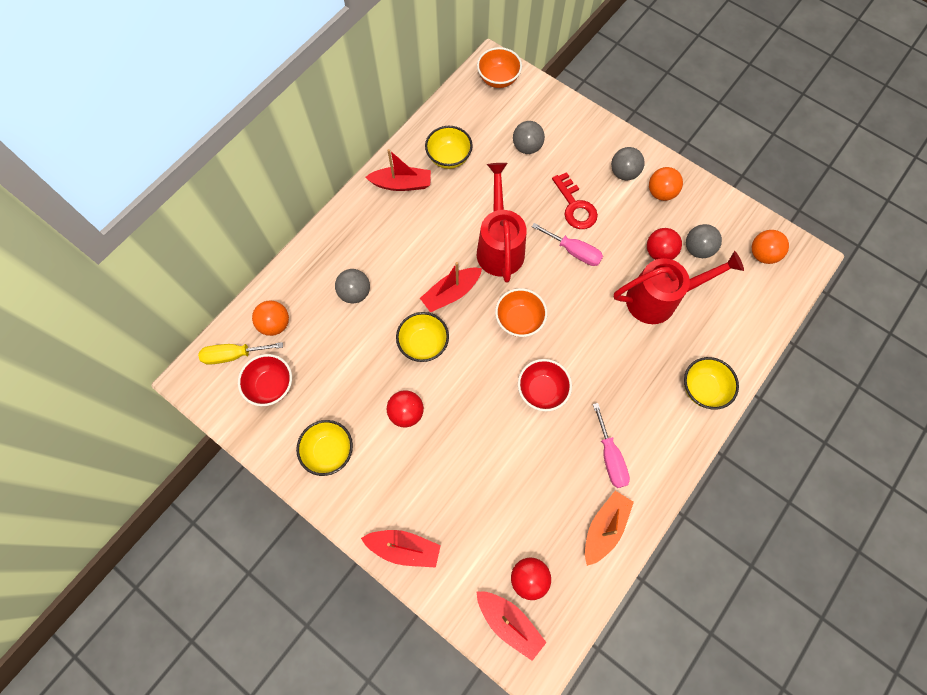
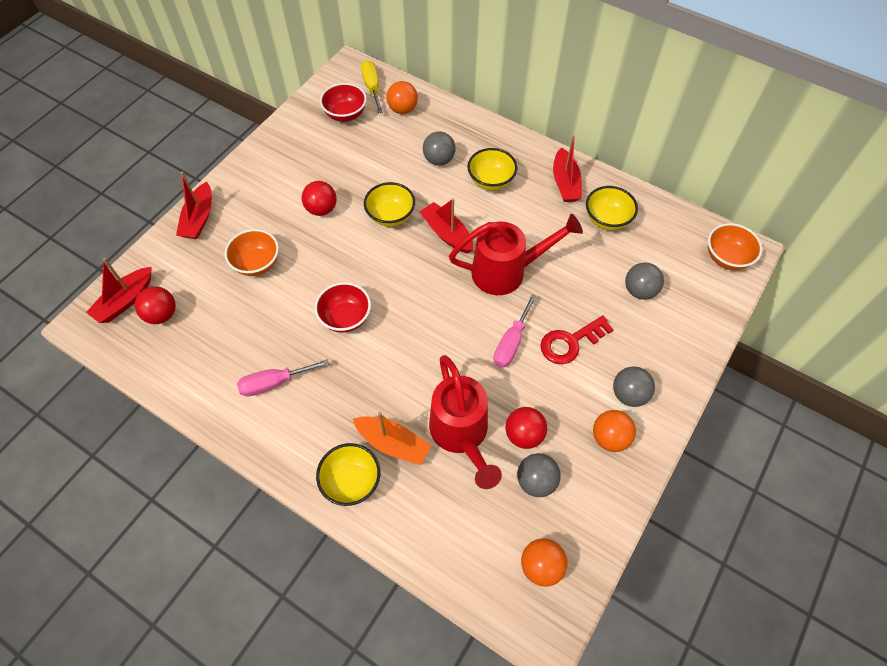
camera: 85 degrees right, 10 degrees down
yellow bowl [296,420,353,476] -> yellow bowl moved to [467,148,518,190]
orange bowl [495,288,547,337] -> orange bowl moved to [224,229,279,276]
orange boat [585,491,634,566] -> orange boat moved to [353,412,431,465]

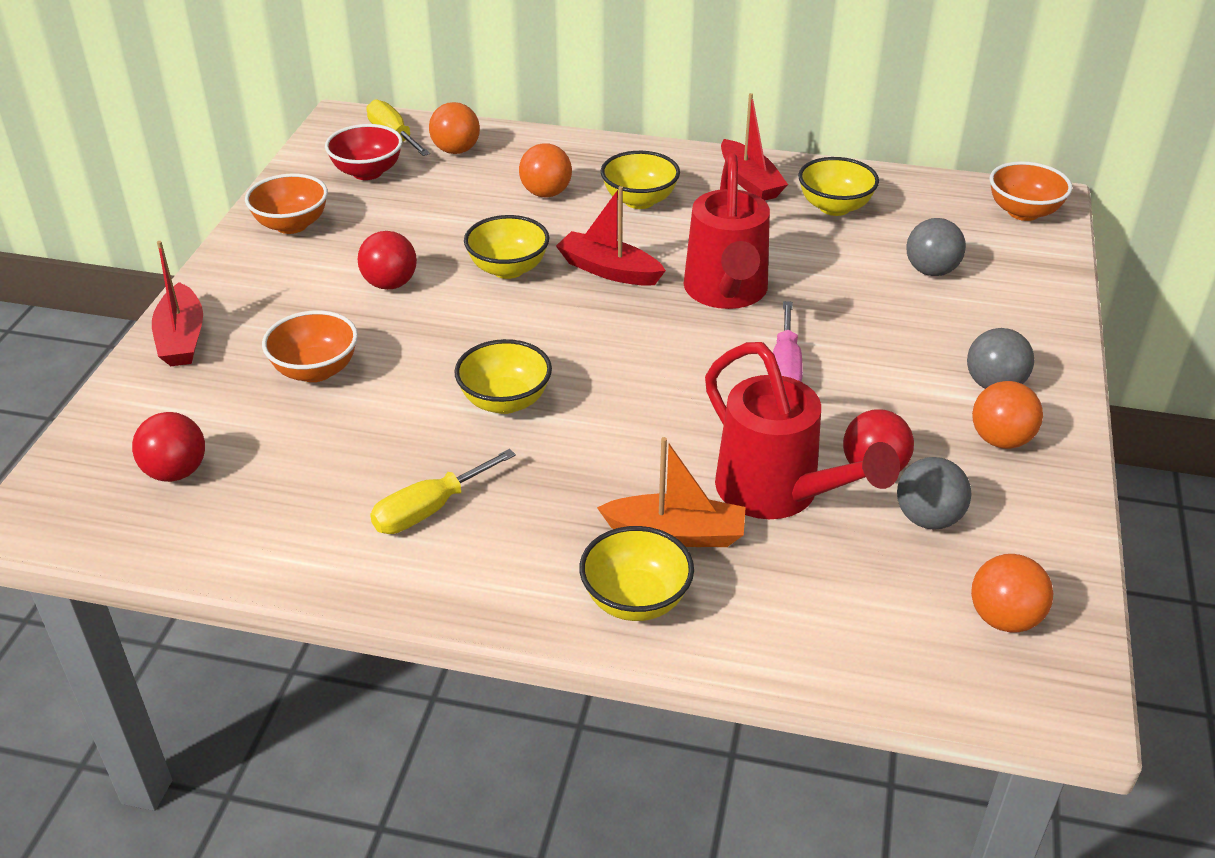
camera: 20 degrees left, 20 degrees down
red boat [86,258,152,323] -> none
pink screwdriver [237,359,329,397] -> yellow screwdriver [370,449,516,534]
red bowl [314,282,371,333] -> yellow bowl [455,339,552,414]
grey ball [423,131,456,166] -> orange ball [519,143,572,197]
red watering can [449,214,583,295] -> red watering can turned 120 degrees clockwise [684,153,770,309]
red key [540,315,614,365] -> none
none -> orange bowl [245,173,328,234]

